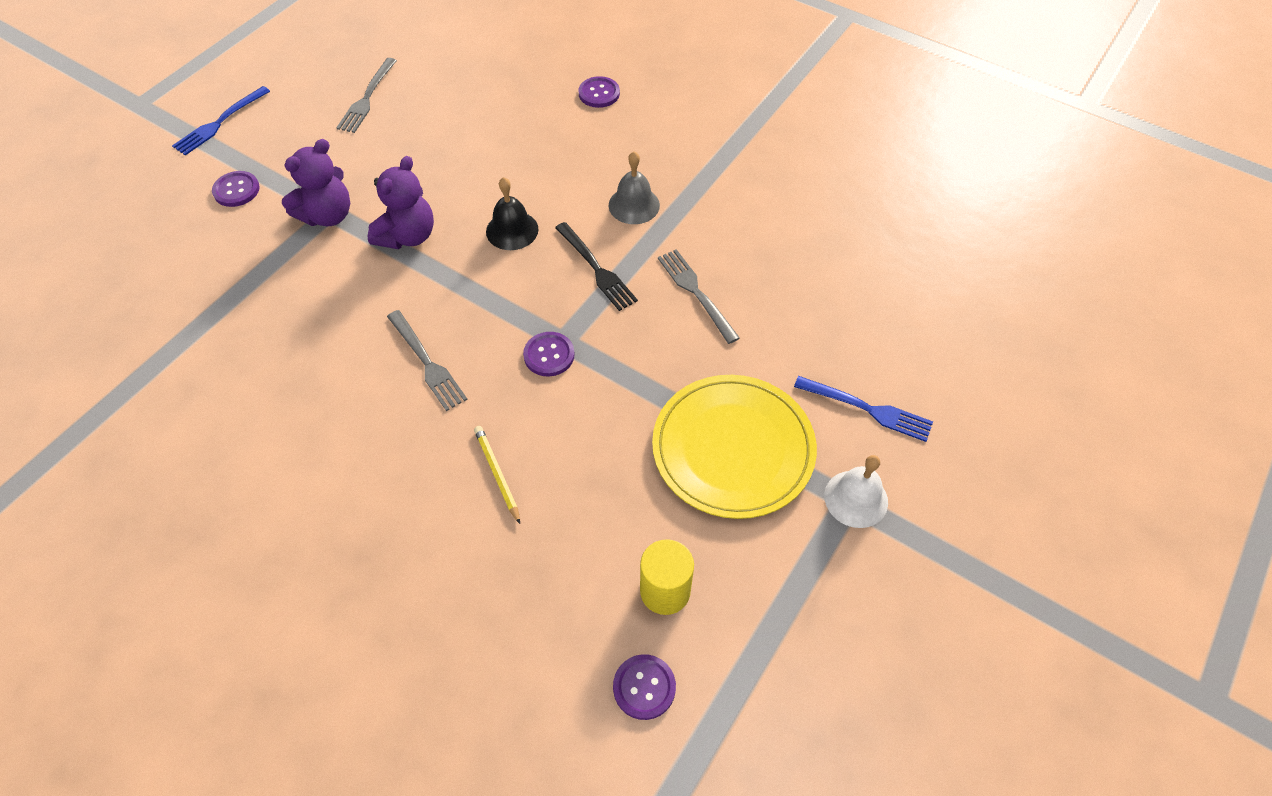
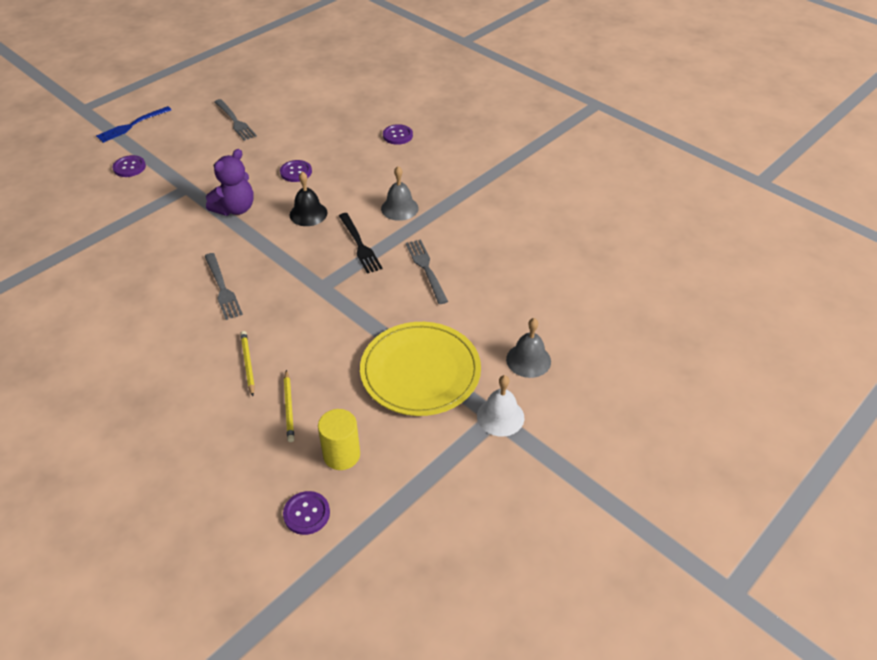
camera: 10 degrees right, 10 degrees down
purple teddy bear [282,139,350,226] -> none
grey fork [336,58,397,133] -> grey fork turned 60 degrees counterclockwise [215,99,257,141]
purple button [523,332,575,376] -> purple button moved to [280,160,312,182]
blue fork [794,376,933,442] -> grey bell [506,318,551,378]
none -> yellow pencil [284,370,294,442]

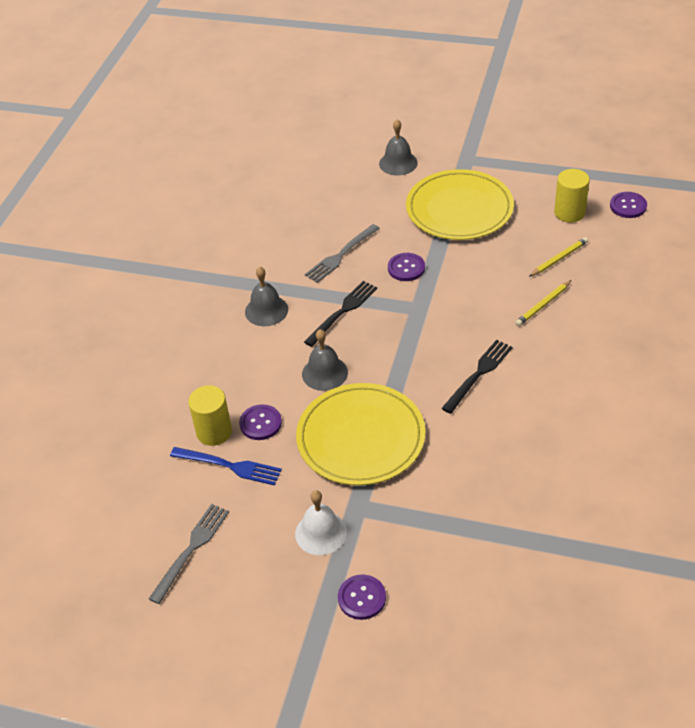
camera: 115 degrees left, 0 degrees up
blue fork [96,106,171,143] -> blue fork moved to [170,447,282,486]
grey fork [205,253,243,320] -> black fork [441,340,513,414]
purple teddy bear [206,149,254,216] -> yellow plate [296,383,426,485]
black bell [290,172,327,226] -> grey bell [302,329,348,391]
purple button [383,124,413,145] -> purple button moved to [388,253,425,281]
white bell [477,375,524,437] -> white bell moved to [295,490,347,555]
none -> yellow cylinder [188,385,232,446]

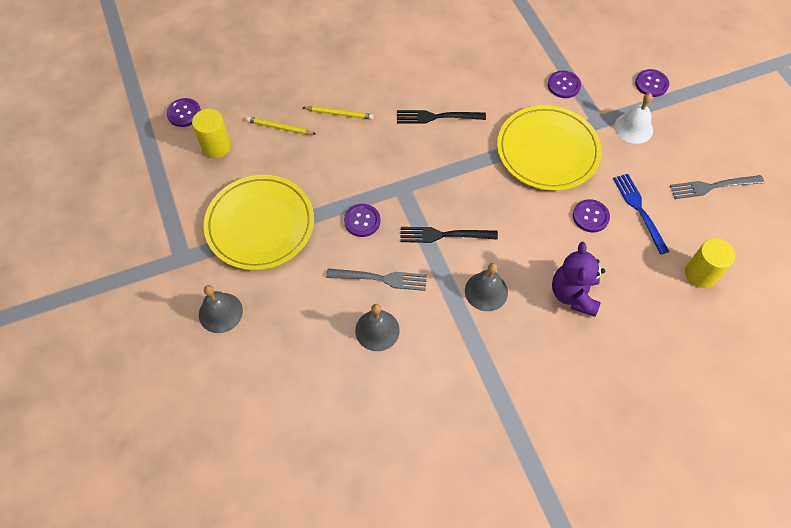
camera: 130 degrees left, 15 degrees up
yellow cylinder [188,385,232,446] -> yellow cylinder moved to [685,238,735,288]
grey bell [302,329,348,391] -> grey bell moved to [355,304,400,351]
none -> purple button [548,71,581,98]
none -> purple teddy bear [552,242,605,317]

